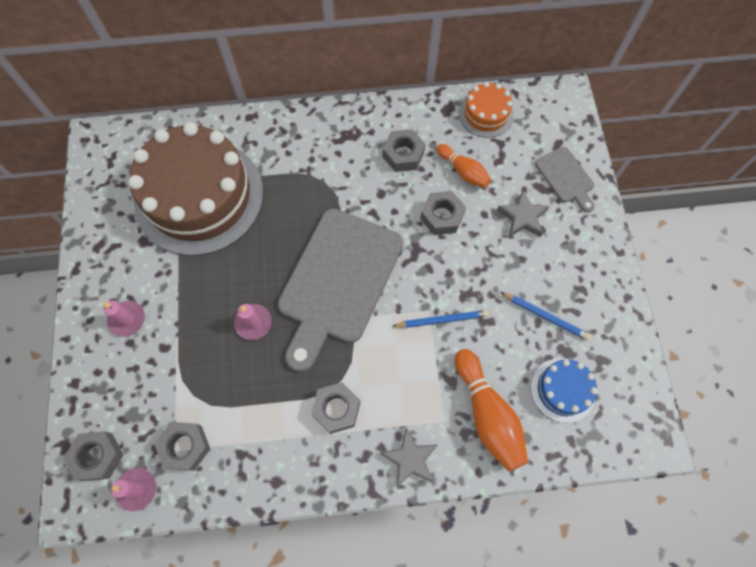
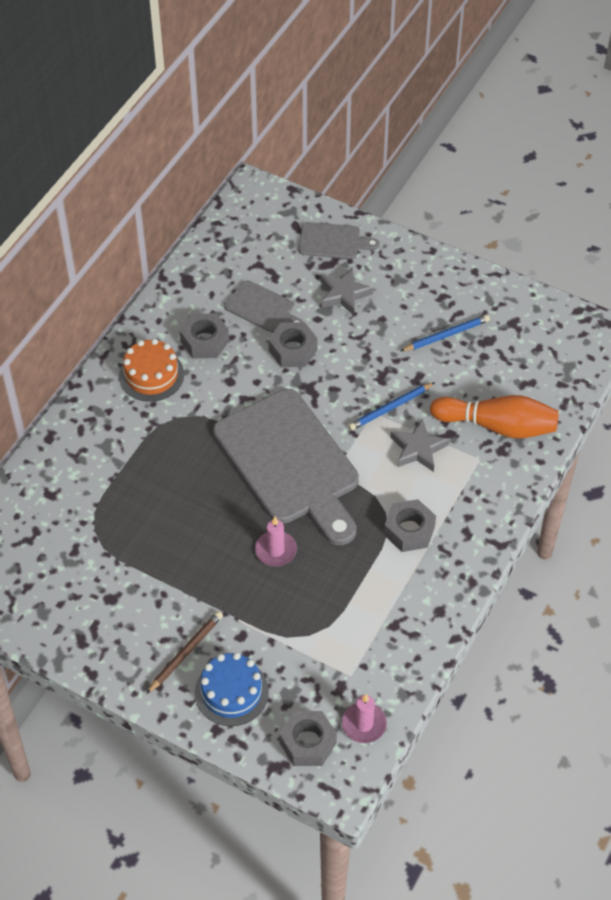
camera: 55 degrees left, 15 degrees down
pink candle [103,300,145,337] -> brown pencil [146,611,223,694]
brown cake [128,122,263,256] -> none
grey nut [154,422,210,471] -> none
grey star [380,428,438,488] -> grey star moved to [390,418,449,472]
blue pencil [393,310,489,328] -> blue pencil turned 150 degrees counterclockwise [348,382,435,431]
orange bowling pin [436,144,491,188] -> grey cutting board [224,280,303,332]
orange cake [459,82,514,138] -> orange cake moved to [119,338,184,402]
blue cake [531,358,598,423] -> blue cake moved to [195,652,269,726]

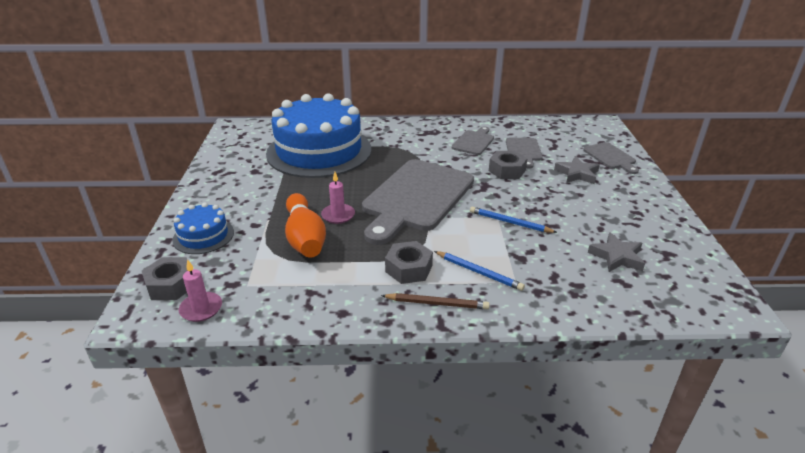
camera: 60 degrees right, 20 degrees down
orange cake [119,338,184,402] -> none
brown pencil [146,611,223,694] -> brown pencil moved to [381,293,490,309]
grey nut [180,314,229,358] -> grey cutting board [452,126,494,155]
grey star [390,418,449,472] -> grey star moved to [588,233,645,272]
blue pencil [400,314,490,351] -> blue pencil moved to [434,251,525,291]
orange bowling pin [430,395,559,439] -> orange bowling pin moved to [285,193,326,258]
none -> blue cake [266,93,371,178]

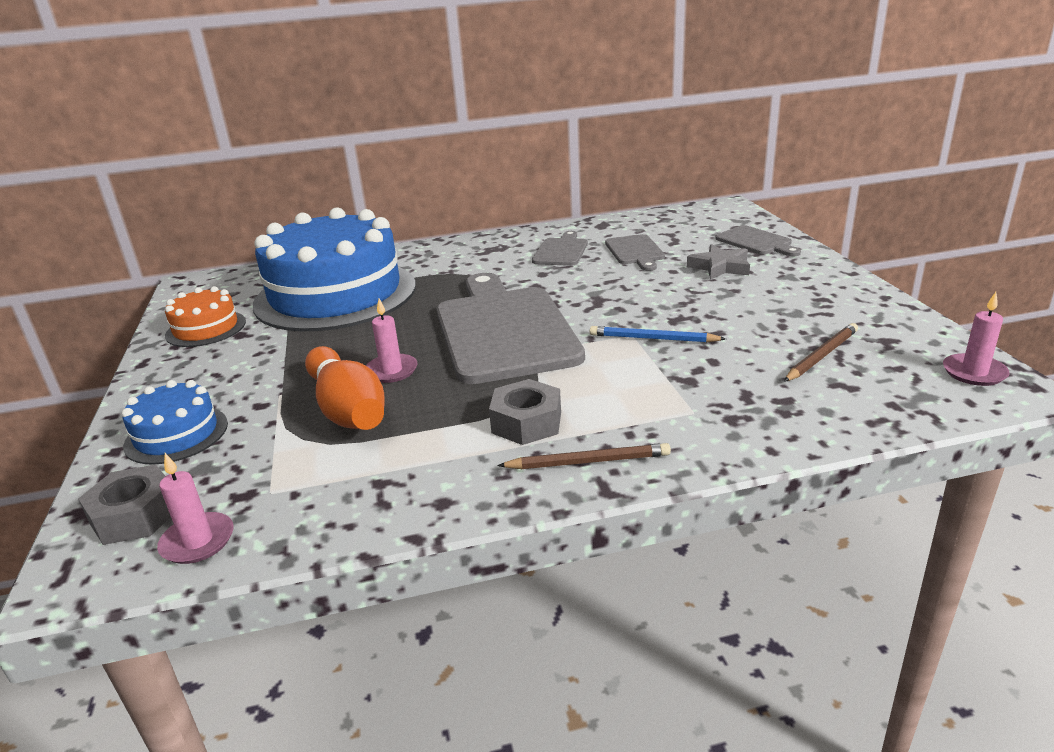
camera: 10 degrees left, 5 degrees down
grey cutting board [362,159,474,245] -> grey cutting board turned 150 degrees clockwise [436,273,585,384]
blue pencil [434,251,525,291] -> none
grey nut [489,151,528,179] -> none
grey star [588,233,645,272] -> brown pencil [784,323,858,382]
none -> orange cake [165,286,246,347]
none -> pink candle [943,292,1010,386]

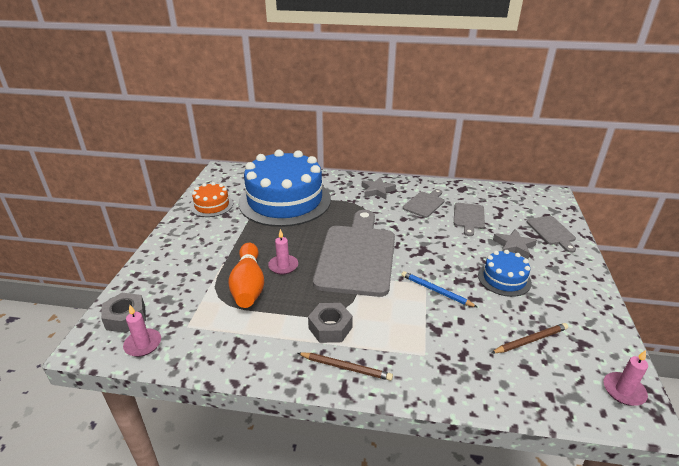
camera: 20 degrees right, 5 degrees up
blue cake [122,380,228,465] -> blue cake moved to [478,250,532,297]
none -> grey star [362,177,396,200]

